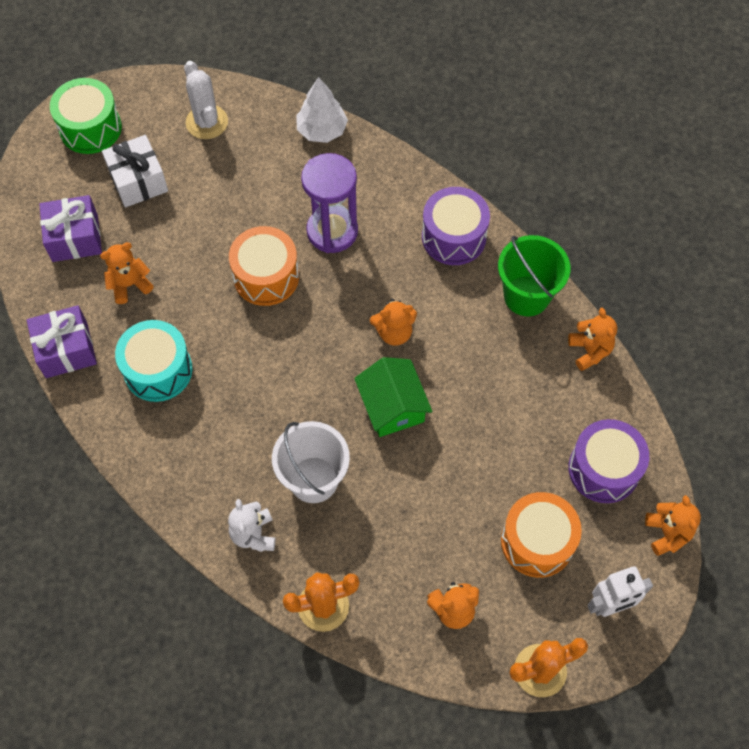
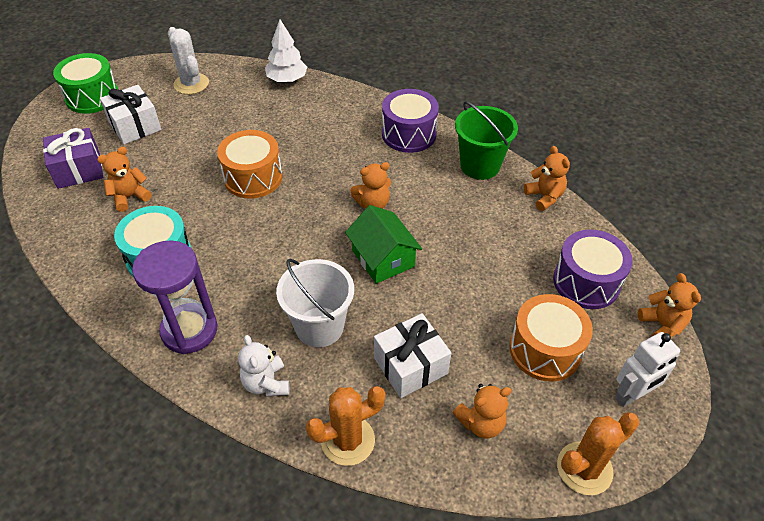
camera: 10 degrees left, 15 degrees down
purple gift [27,305,97,378] -> none
purple hourglass [301,153,358,253] -> purple hourglass moved to [132,240,218,354]
none -> white gift [374,313,451,398]

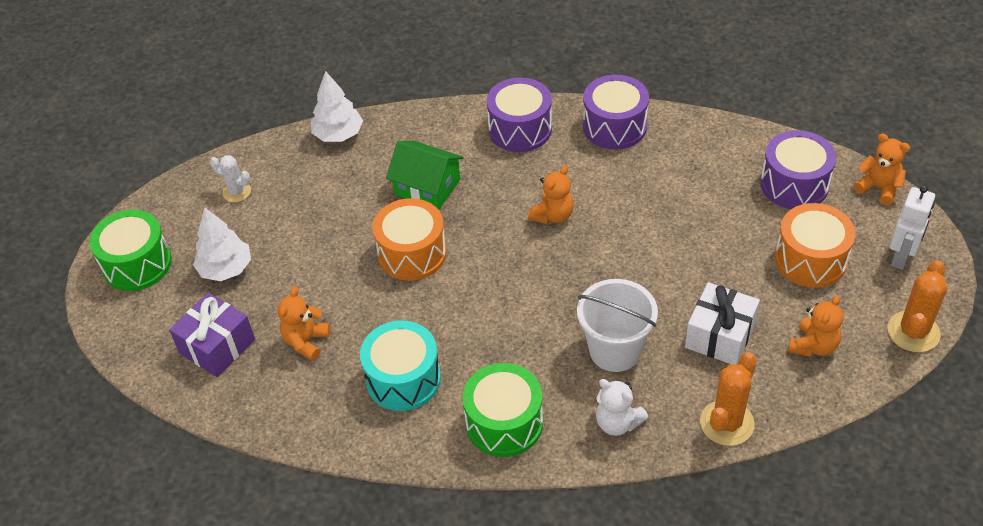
camera: 30 degrees left, 0 degrees up
white gift [100,85,161,144] -> white tree [193,207,251,281]
purple hourglass [132,240,218,354] -> green drum [463,363,543,457]
white cactus [168,27,209,94] -> white cactus [210,155,251,202], size x0.63
green house [345,205,422,284] -> green house moved to [386,141,464,210]
green bucket [455,101,518,180] -> purple drum [583,74,649,150]
orange teddy bear [524,146,570,211] -> none

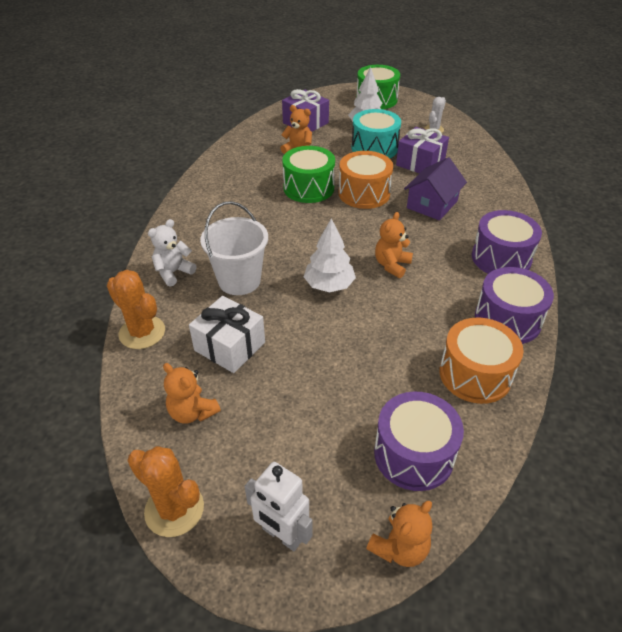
camera: 95 degrees right, 5 degrees down
white tree [311,71,363,142] -> white tree moved to [304,218,356,292]
turquoise drum [360,320,441,411] -> turquoise drum moved to [351,109,401,158]
green house [386,141,464,210] -> purple house [404,157,467,221]
green drum [463,363,543,457] -> green drum moved to [282,146,335,203]
orange teddy bear [528,166,574,224] -> orange teddy bear turned 75 degrees clockwise [375,212,413,278]
orange drum [775,203,855,288] -> orange drum moved to [440,318,524,404]
none -> purple gift [396,127,449,174]

